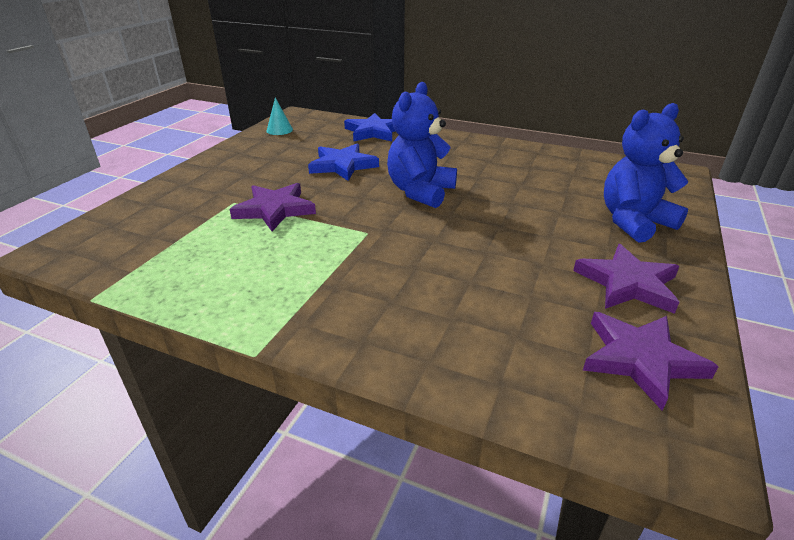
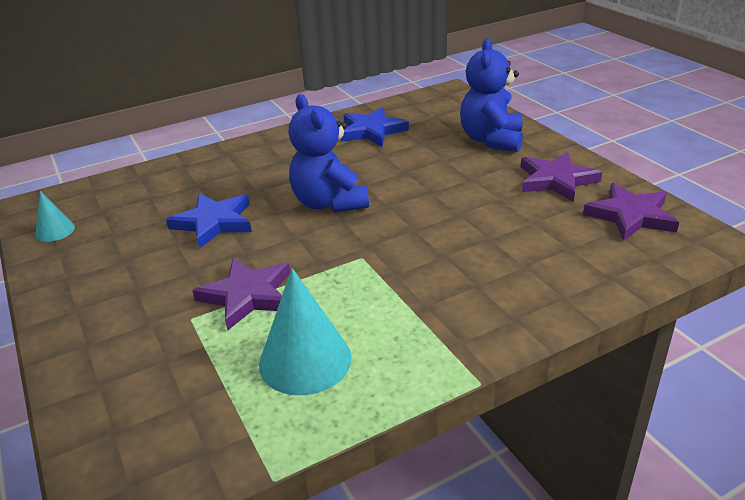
camera: 50 degrees left, 0 degrees up
blue star [344,113,395,142] -> blue star moved to [341,107,409,147]
none -> turquoise cone [259,268,352,395]

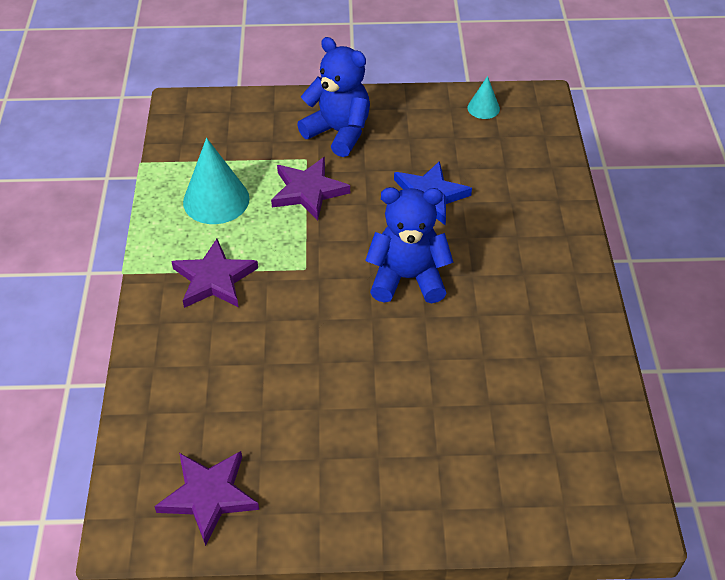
camera: 115 degrees right, 15 degrees up
blue star [341,107,409,147] -> none
blue teddy bear [460,38,523,152] -> blue teddy bear moved to [297,37,370,157]
purple star [521,152,602,202] -> purple star moved to [171,239,258,308]

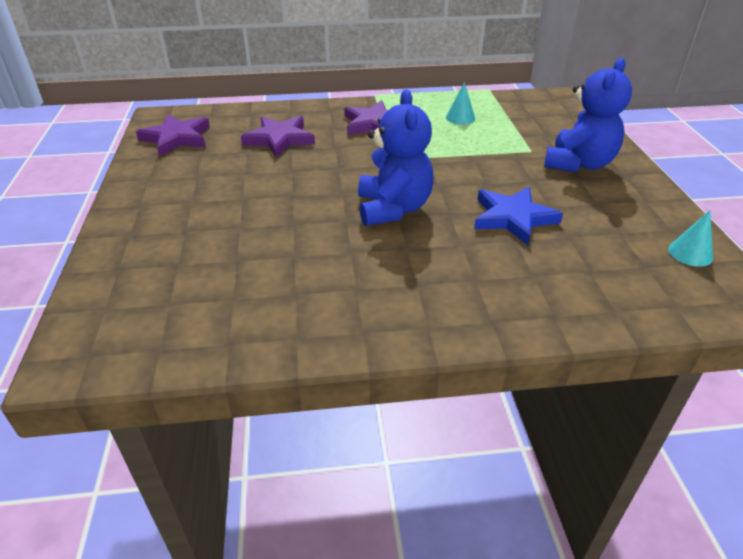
camera: 85 degrees right, 10 degrees down
turquoise cone [183,138,250,224] -> turquoise cone [446,82,475,125], size x0.53
purple star [271,157,350,221] -> purple star moved to [241,116,315,157]

